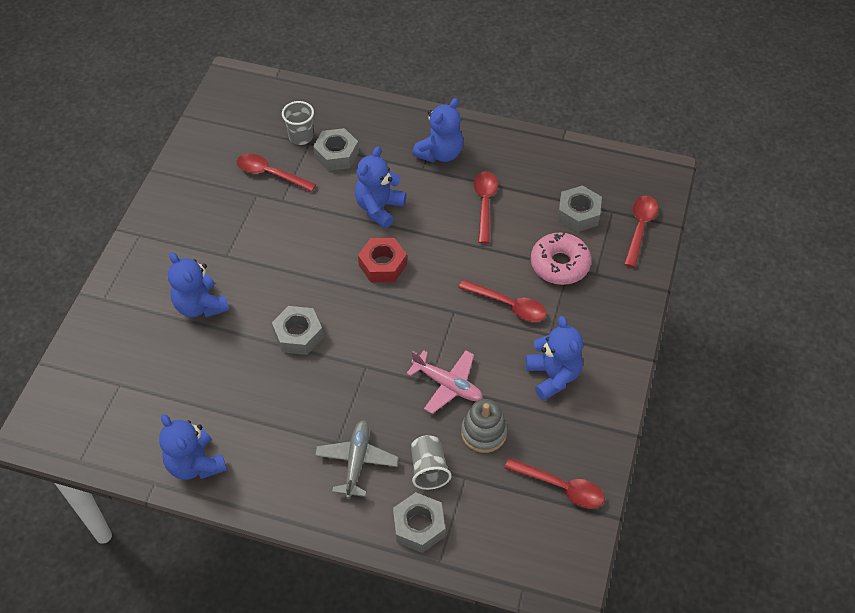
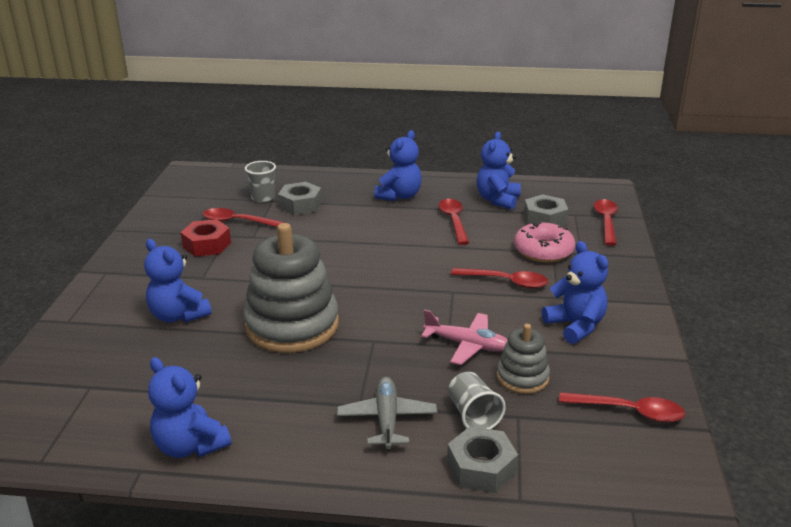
camera: 10 degrees left, 25 degrees down
grey nut [272,306,323,355] -> grey stacking toy [243,223,339,353]
blue teddy bear [355,147,407,229] -> blue teddy bear moved to [476,131,521,210]
red nut [358,238,407,282] -> red nut moved to [180,219,231,257]

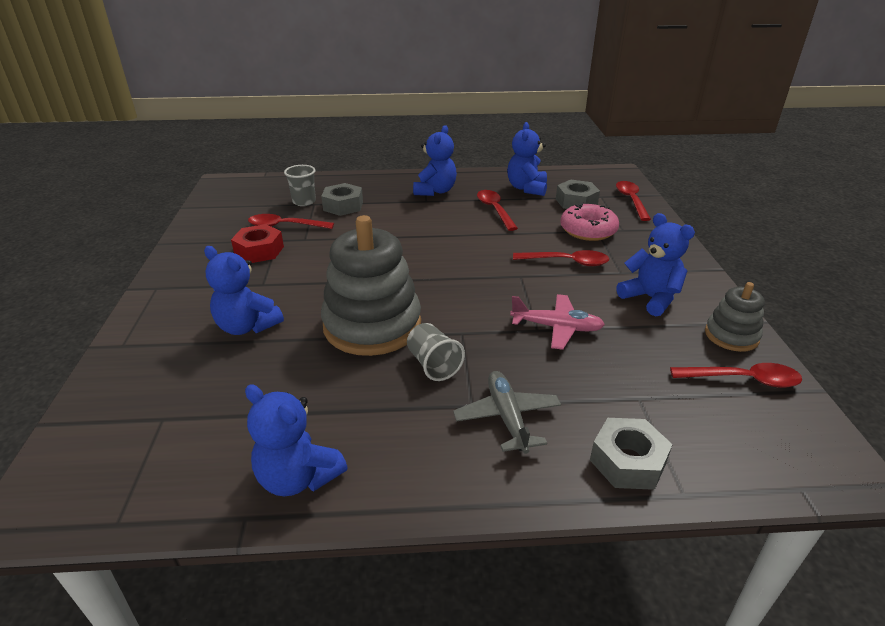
camera: 10 degrees left, 5 degrees up
grey cup [448,372,506,429] -> grey cup moved to [407,323,465,381]
grey stacking toy [497,324,550,394] -> grey stacking toy moved to [705,282,765,352]

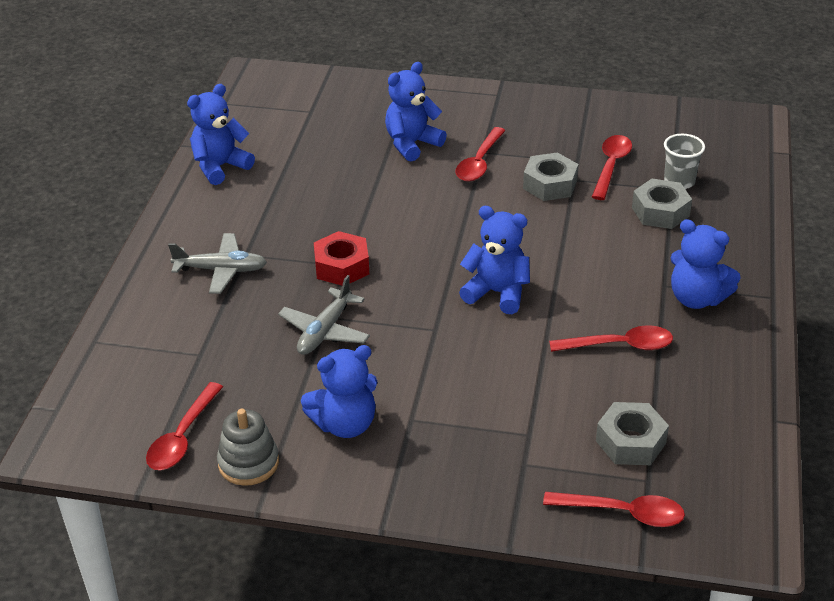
camera: 105 degrees right, 5 degrees up
red nut [231,224,284,263] -> red nut moved to [314,231,369,286]
grey stacking toy [321,215,421,356] -> none
grey cup [407,323,465,381] -> none
blue teddy bear [507,122,547,196] -> blue teddy bear moved to [459,206,530,314]
pink plane [510,294,605,350] -> grey plane [278,275,370,355]
red spoon [513,250,609,266] -> red spoon moved to [456,127,506,182]
pink donut [560,203,619,241] -> none
grey nut [590,418,673,490] -> grey nut moved to [523,152,578,201]

